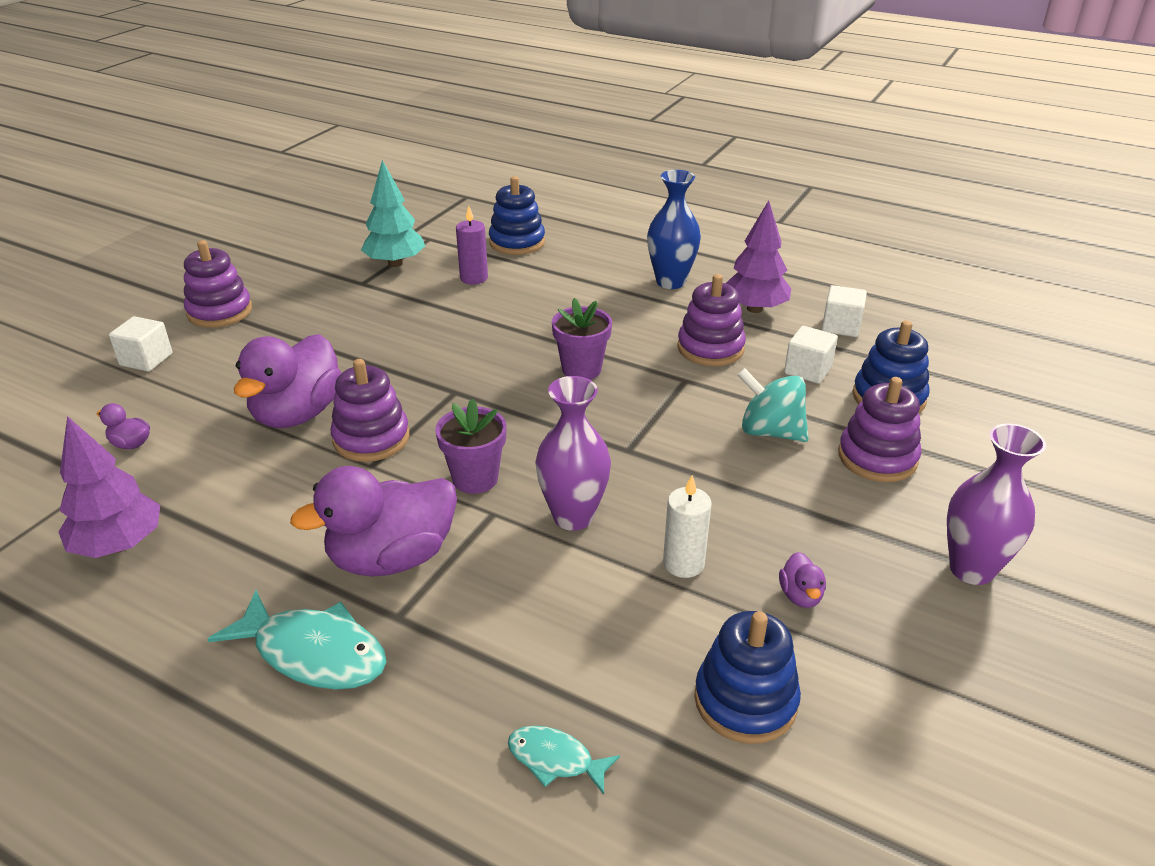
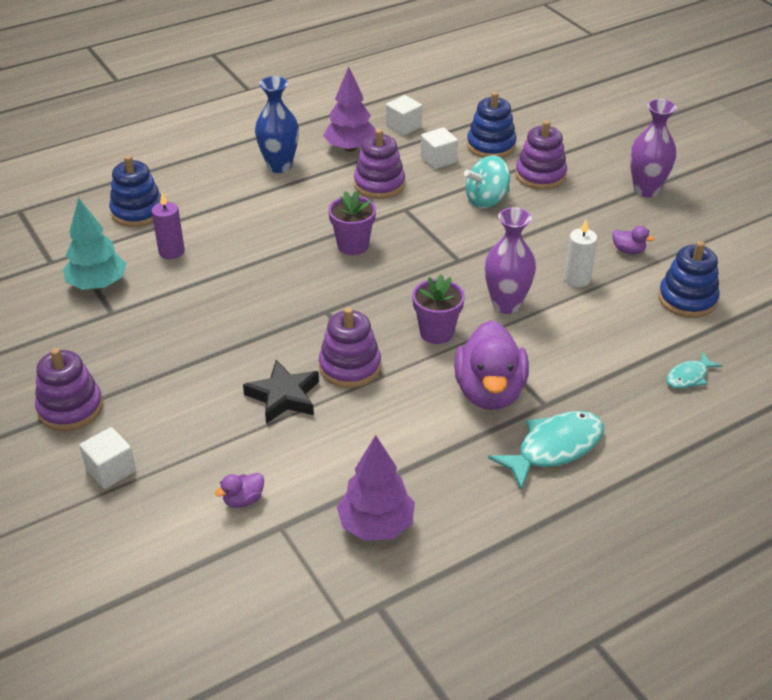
camera: 60 degrees left, 5 degrees up
purple duck [234,334,342,428] -> black star [243,360,319,424]

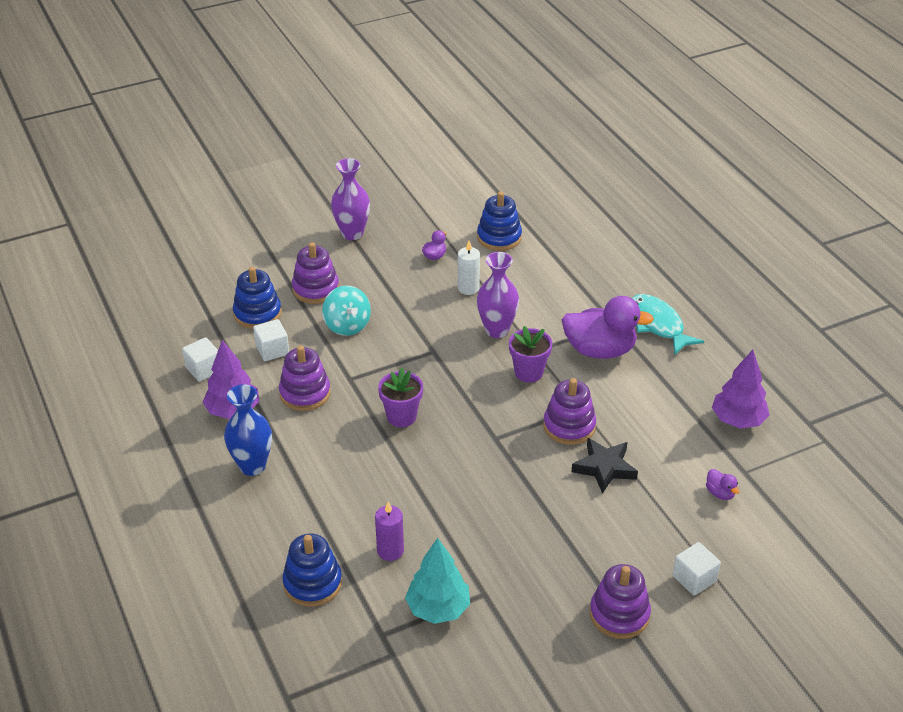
camera: 85 degrees left, 0 degrees up
turquoise fish [666,352,722,389] -> none

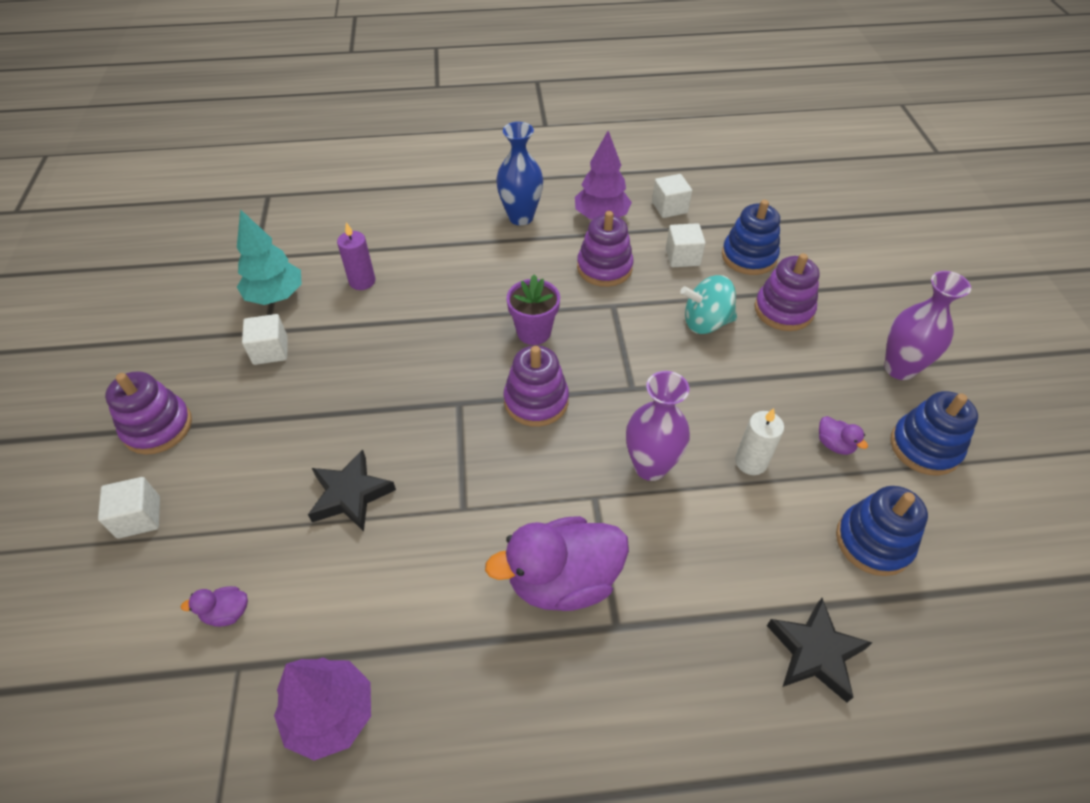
camera: 110 degrees right, 10 degrees up
blue stacking toy [282,534,342,607] -> blue stacking toy moved to [891,391,978,476]
purple flower pot [509,326,552,383] -> none
purple stacking toy [543,378,596,445] -> purple stacking toy moved to [504,345,569,427]
purple duck [562,296,654,359] -> purple duck turned 45 degrees clockwise [485,516,629,611]
turquoise fish [632,294,704,356] -> none
none -> white cube [242,314,288,365]
none -> black star [767,598,872,703]

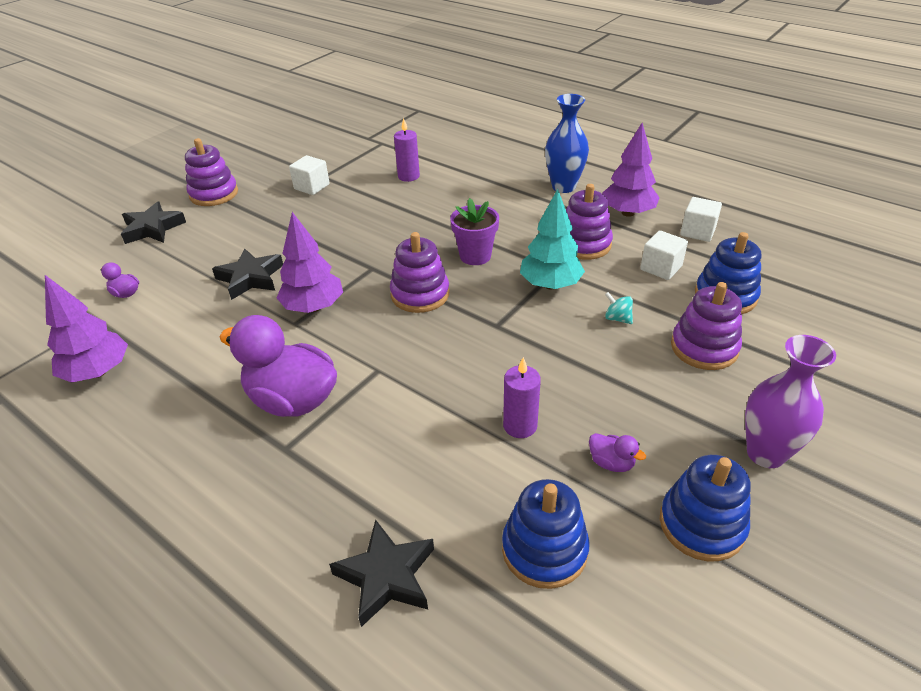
camera: 45 degrees right, 10 degrees down
white cube [98,477,160,539] -> black star [121,201,186,244]
turquoise tree [237,209,302,305] -> turquoise tree moved to [520,189,585,289]
purple vase [626,371,690,481] -> none
turquoise spinning top [680,275,737,334] -> turquoise spinning top [605,292,633,324], size x0.51
white candle [735,408,784,475] -> purple candle [503,357,541,438]
purple duck [819,416,868,455] -> purple duck turned 60 degrees counterclockwise [589,433,646,472]
none -> purple tree [277,212,343,313]

